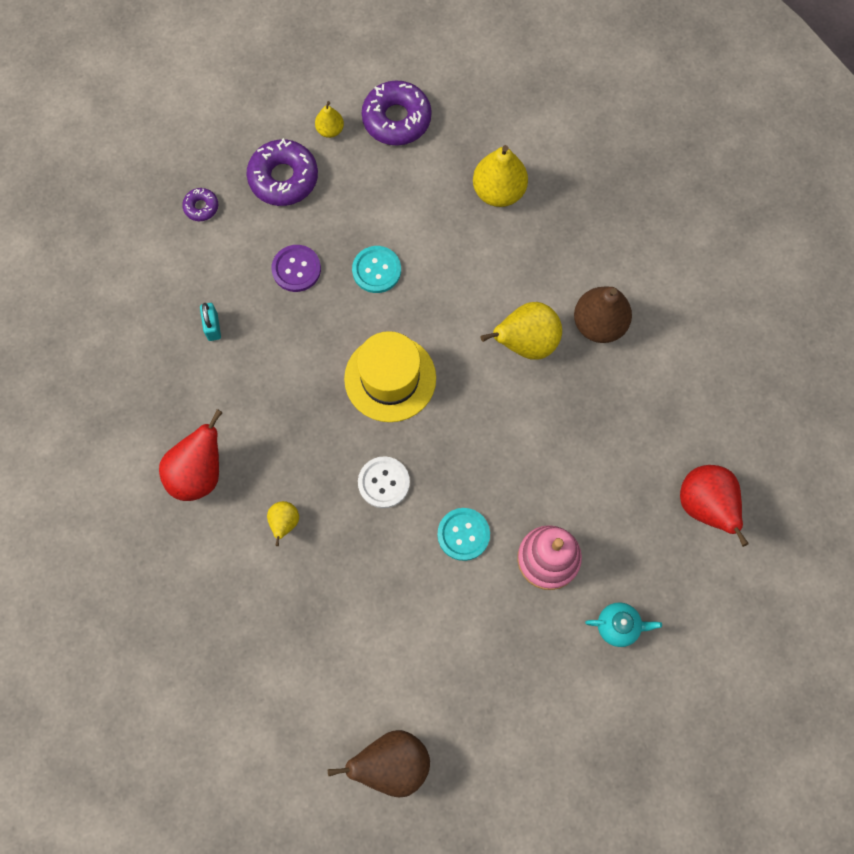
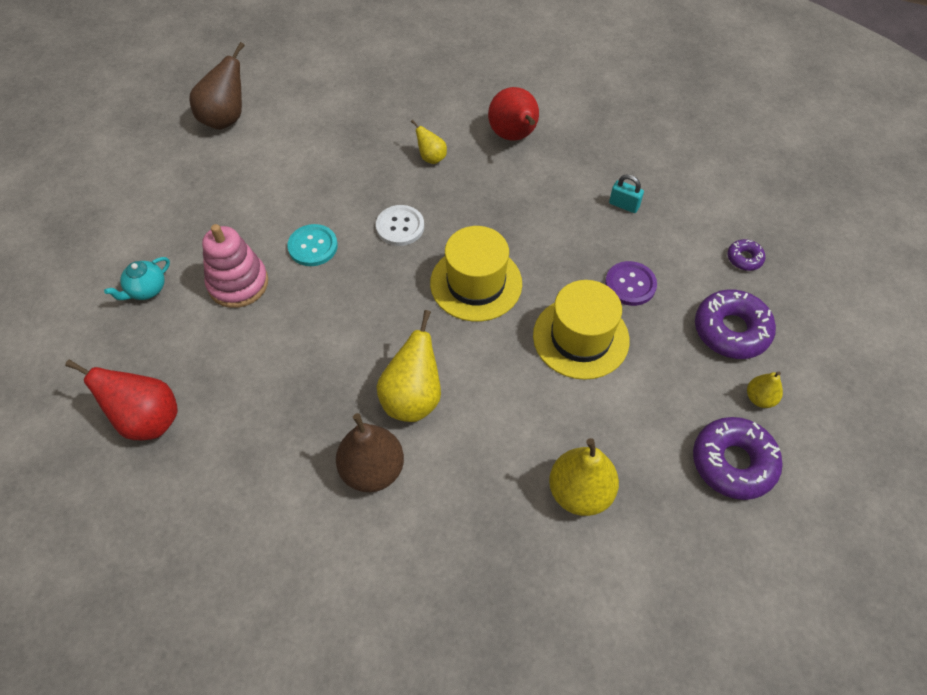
camera: 130 degrees right, 15 degrees down
turquoise button [352,246,401,293] -> yellow hat [533,280,630,380]

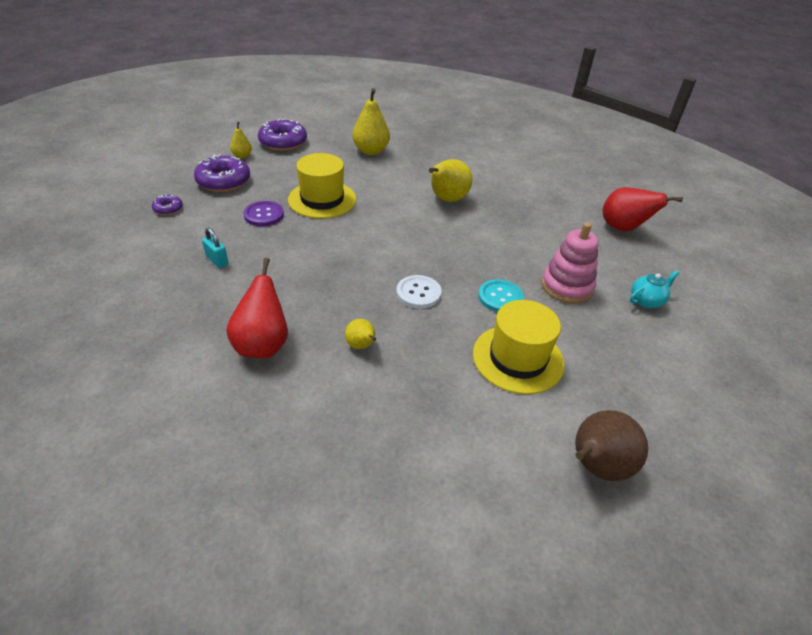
camera: 165 degrees left, 15 degrees down
brown pear [336,413,404,492] -> none
yellow hat [430,226,522,322] -> yellow hat moved to [473,300,564,394]

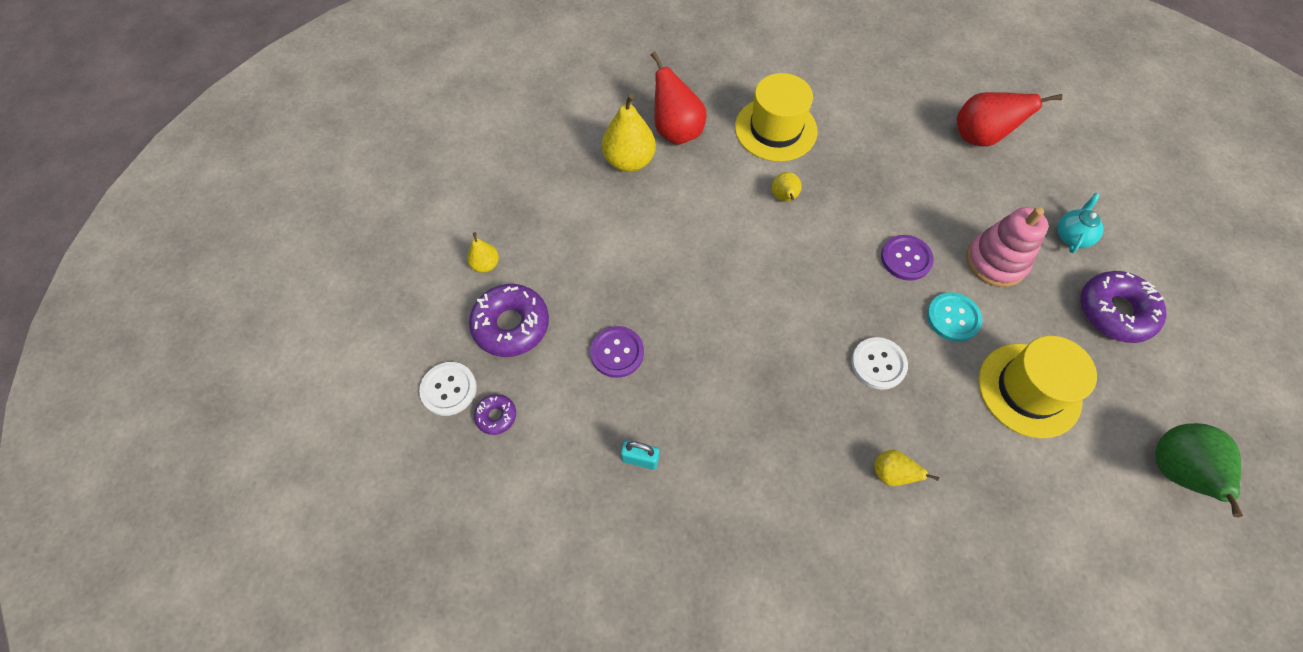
camera: 30 degrees left, 20 degrees up
red pear [226,258,288,358] -> red pear moved to [651,52,707,145]
purple donut [258,119,307,151] -> purple donut moved to [1081,271,1167,343]
yellow hat [288,153,356,219] -> yellow hat moved to [735,73,818,162]
yellow pear [429,159,472,202] -> yellow pear [772,172,802,202], size x0.54
brown pear [575,410,648,481] -> green pear [1155,423,1243,517]
none -> white button [419,362,477,416]
none -> purple button [881,235,934,281]

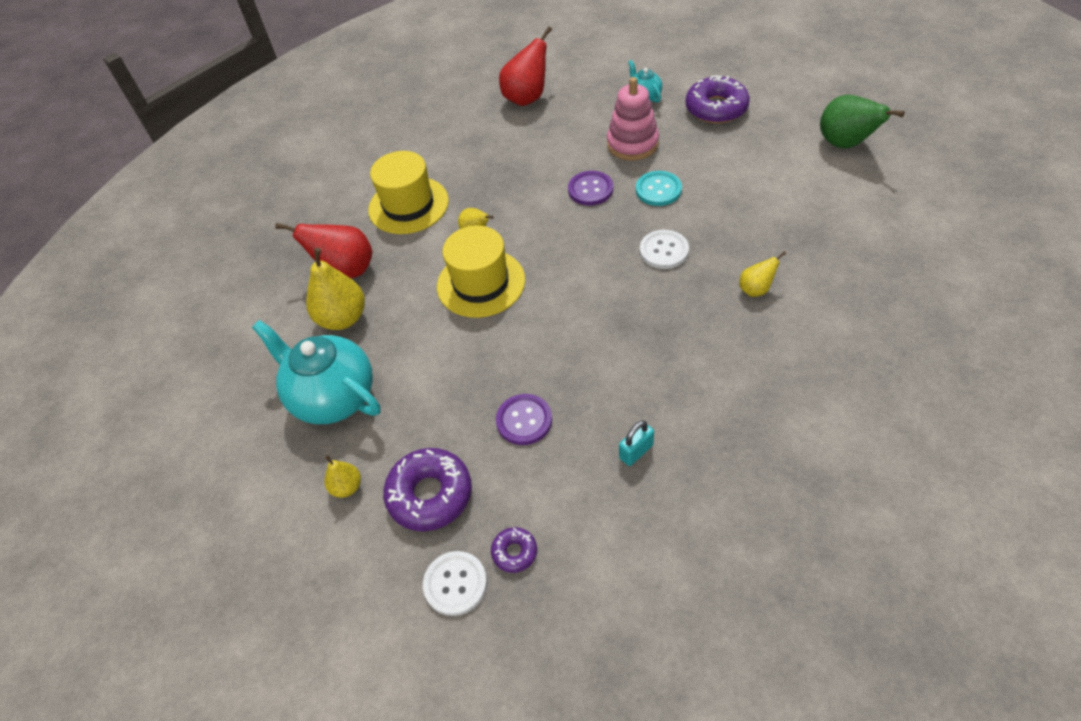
camera: 50 degrees left, 10 degrees down
yellow hat [978,336,1097,438] -> yellow hat moved to [437,226,525,318]
none -> turquoise teapot [252,320,381,424]

